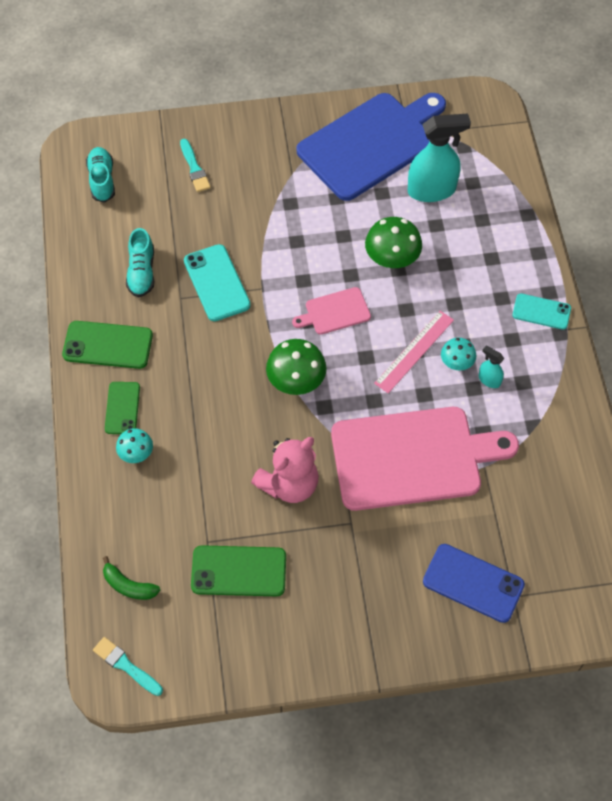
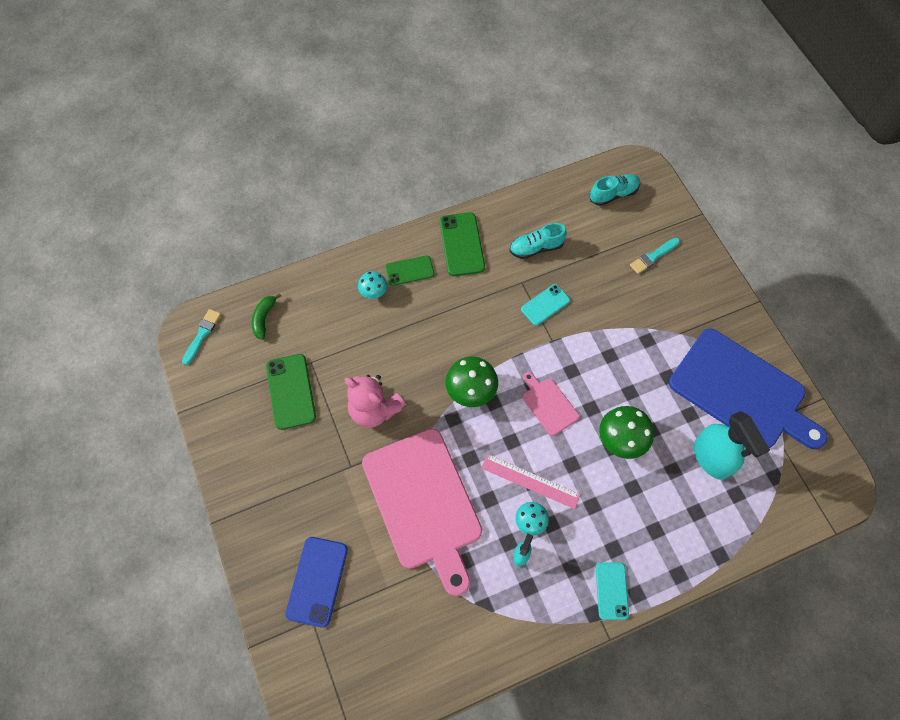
camera: 75 degrees right, 5 degrees up
turquoise phone [184,244,251,321] -> turquoise phone [521,284,570,326], size x0.66

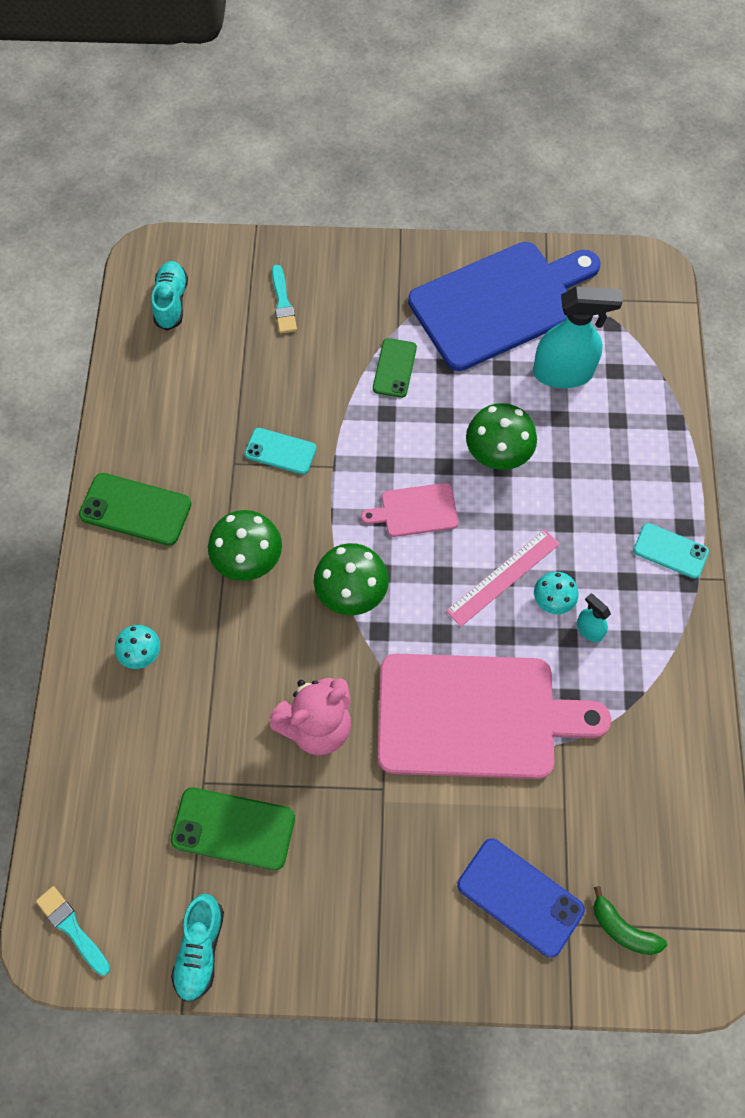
camera: 65 degrees left, 0 degrees up
green banana [252,293,281,339] -> green banana moved to [594,886,667,955]
green phone [385,256,434,286] -> green phone moved to [373,338,417,398]
turquoise shoe [510,223,567,259] -> turquoise shoe moved to [171,894,224,1002]
turquoise phone [521,284,570,326] -> turquoise phone turned 60 degrees counterclockwise [245,428,317,474]
none -> green mushroom [208,510,282,581]

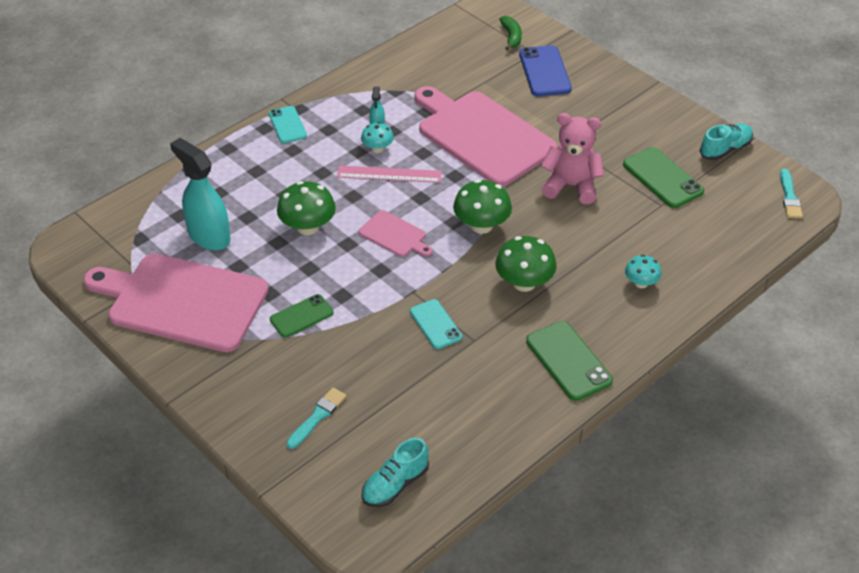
camera: 135 degrees left, 20 degrees down
blue cutting board [408,242,600,371] -> pink cutting board [83,254,269,352]

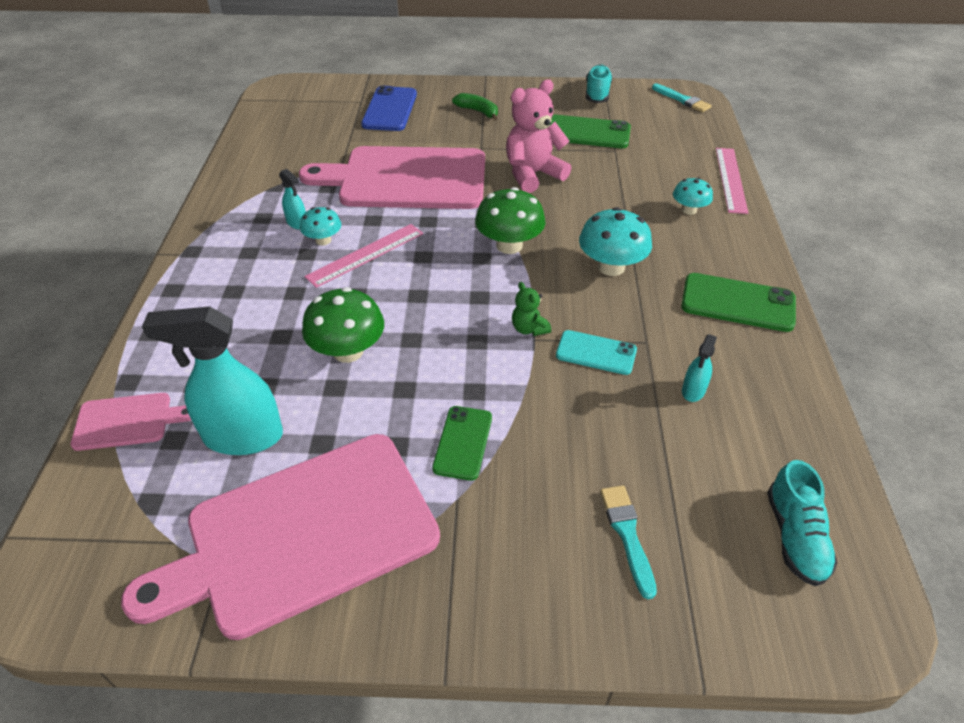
camera: 45 degrees left, 0 degrees up
turquoise phone [269,106,307,143] -> none
pink cutting board [359,210,433,257] -> pink cutting board moved to [70,393,191,451]
green mushroom [495,236,557,292] -> turquoise mushroom [579,207,652,276]
green banana [499,16,522,51] -> green banana moved to [452,93,498,121]
blue phone [519,45,572,96] -> blue phone turned 60 degrees clockwise [361,86,417,131]
none -> green teddy bear [512,282,551,336]
none -> turquoise spray bottle [682,334,717,402]
none -> pink ruler [716,148,748,214]

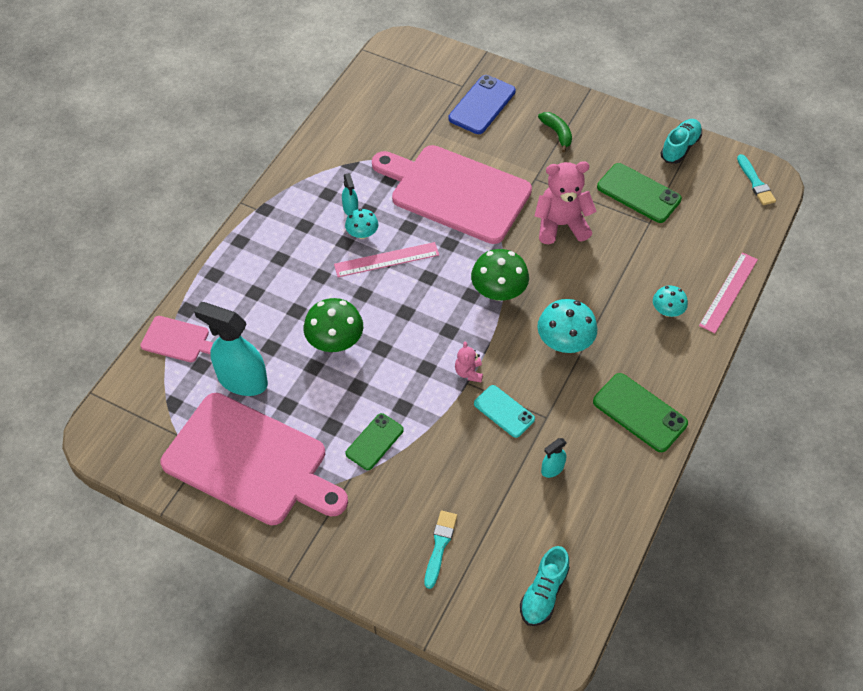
camera: 25 degrees right, 10 degrees up
pink cutting board [121,434,440,640] -> pink cutting board turned 150 degrees counterclockwise [160,393,348,525]
green teddy bear [512,282,551,336] -> pink teddy bear [455,342,483,382]

